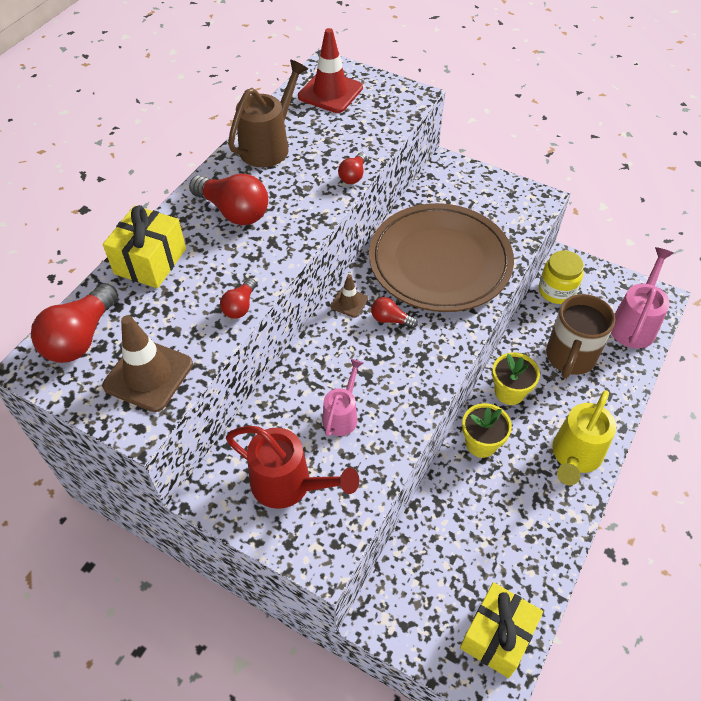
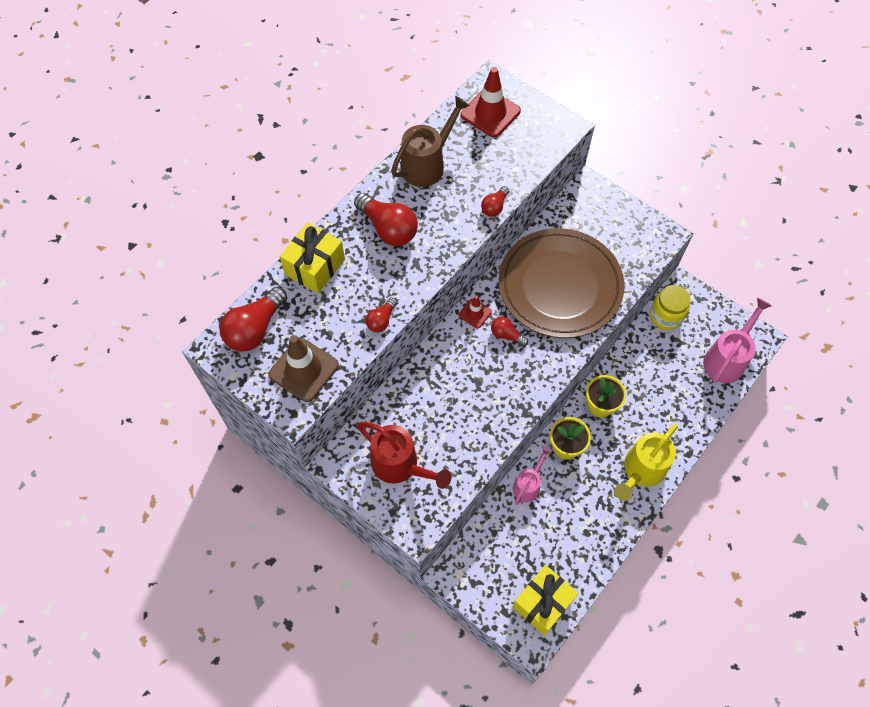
camera: 10 degrees right, 10 degrees up
pink watering can [323,359,363,436] -> pink watering can moved to [513,446,552,505]
brown traffic cone [330,275,368,318] -> red traffic cone [458,296,492,328]
brown mug [546,294,616,378] -> none

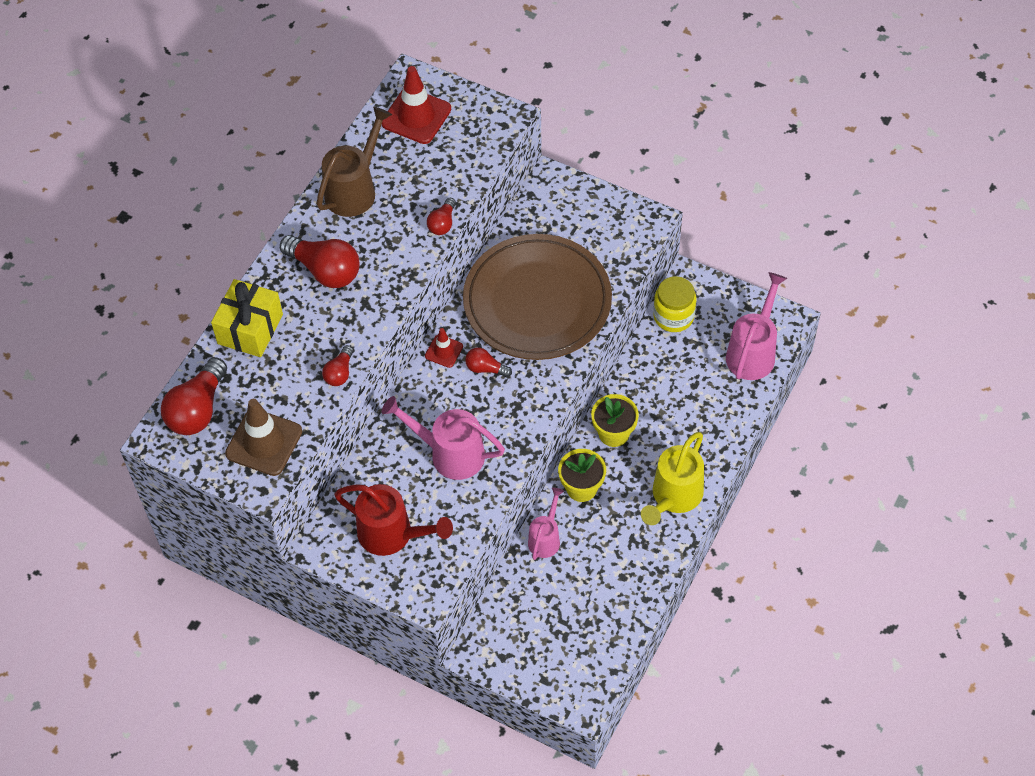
camera: 10 degrees left, 5 degrees down
yellow gift [512,565,579,636] -> none
none -> pink watering can [382,396,505,480]

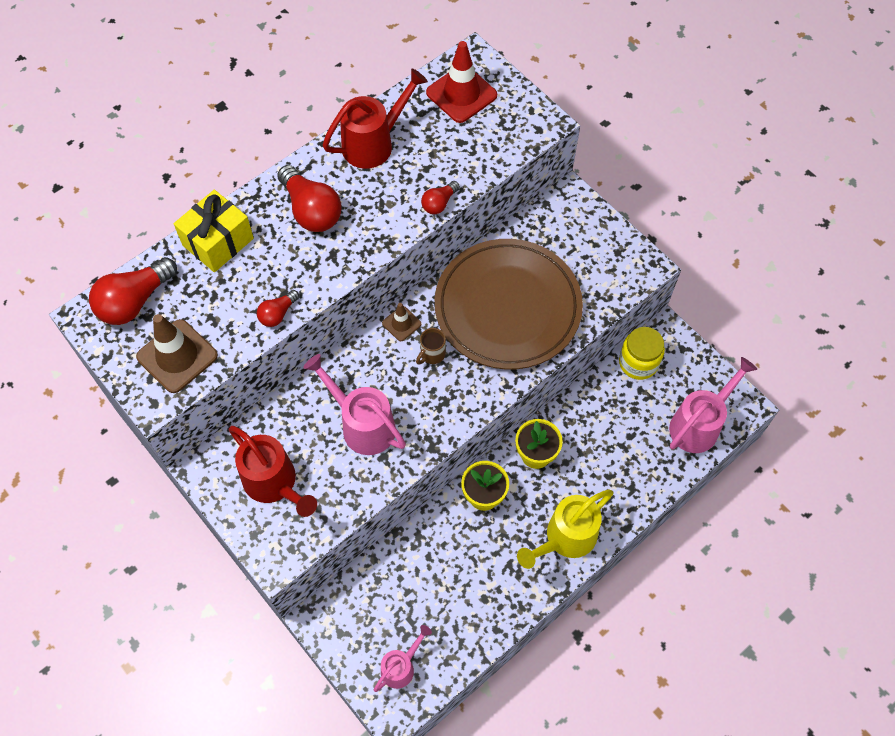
camera: 20 degrees right, 5 degrees up
brown watering can [317,106,392,217] -> red watering can [323,68,428,169]
red traffic cone [425,328,463,368] -> brown traffic cone [382,303,421,341]
red light bulb [465,347,512,377] -> brown mug [416,328,446,365]
pink watering can [528,488,564,560] -> pink watering can moved to [374,625,432,692]

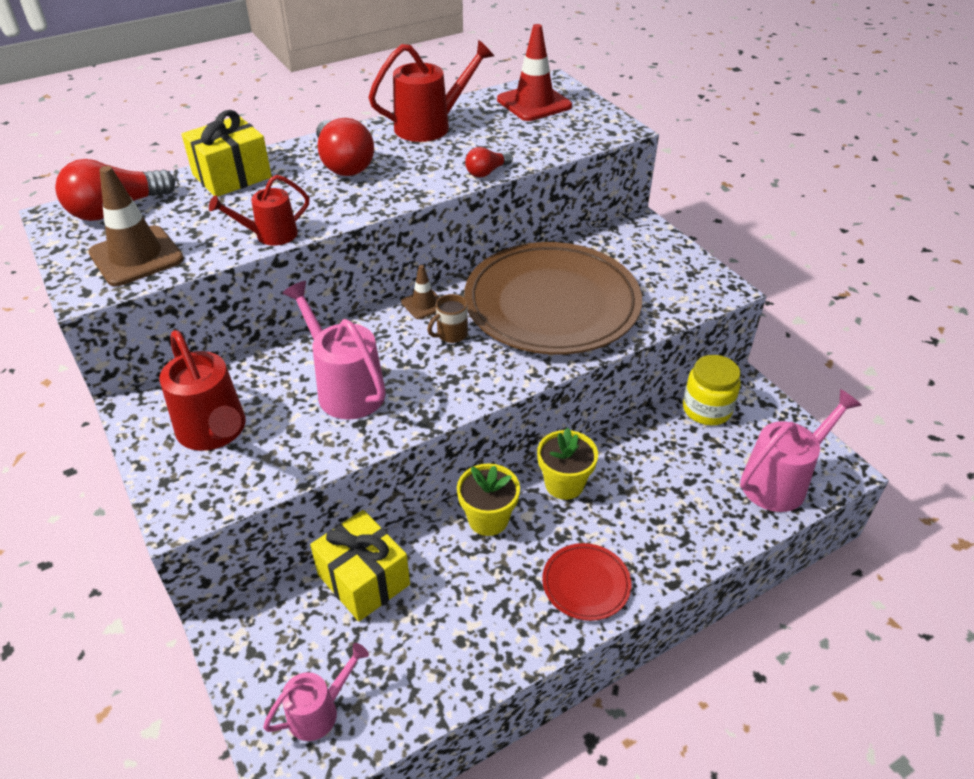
camera: 10 degrees right, 20 degrees down
red light bulb [257,290,299,327] -> red watering can [209,175,309,246]
yellow watering can [517,489,614,569] -> red plate [542,543,632,621]
none -> yellow gift [310,510,410,621]

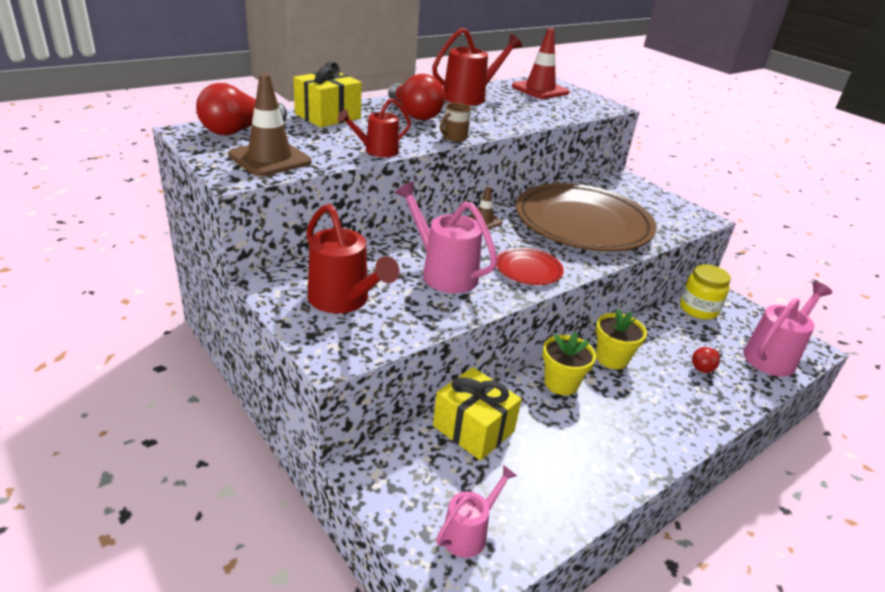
camera: 10 degrees left, 10 degrees down
brown mug [427,294,468,343] -> brown mug moved to [440,103,471,142]
red light bulb [465,147,513,178] -> red light bulb moved to [692,347,723,373]
red plate [542,543,632,621] -> red plate moved to [496,248,564,285]

